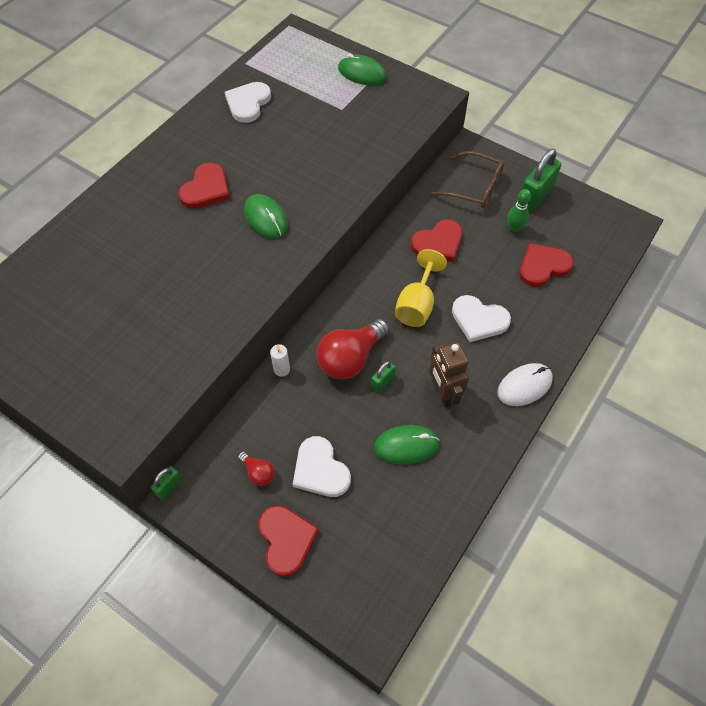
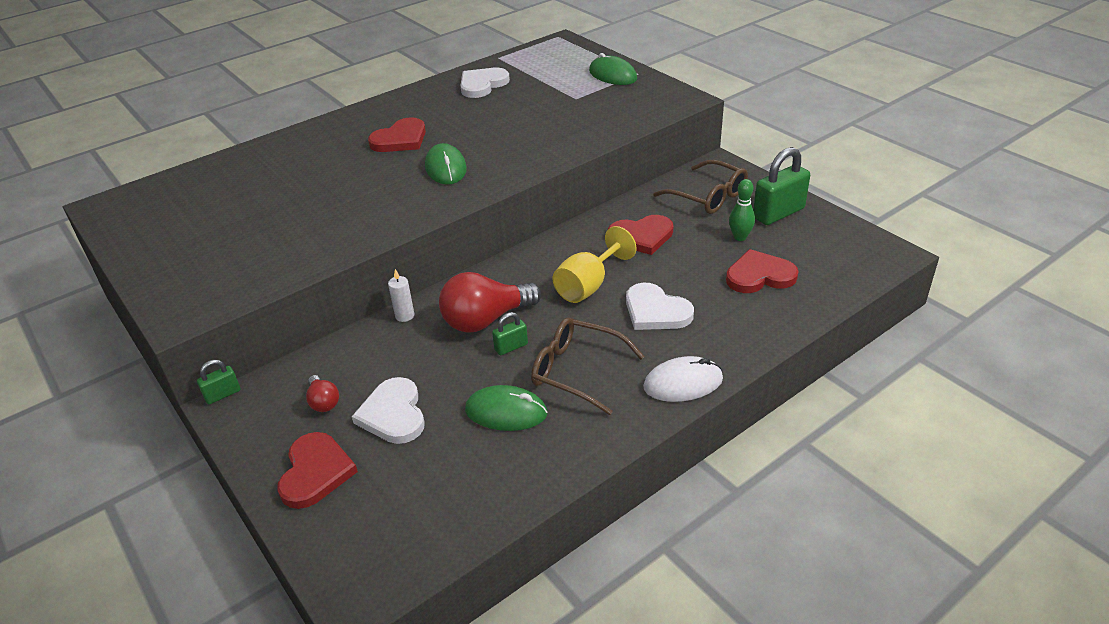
camera: 20 degrees right, 20 degrees down
brown robot [429,342,469,408] -> brown glasses [531,318,645,415]

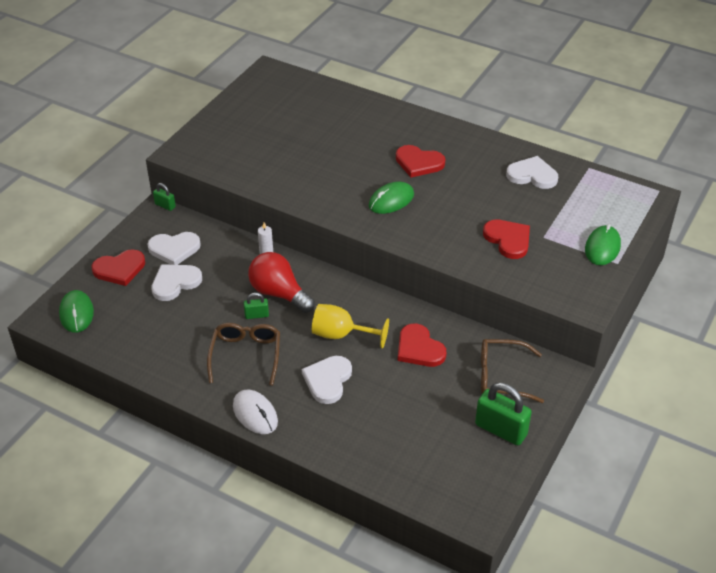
camera: 65 degrees right, 5 degrees up
red light bulb [306,375,339,412] -> white heart [147,232,201,265]
green mouse [465,385,547,431] -> green mouse moved to [59,290,94,333]
green padlock [492,312,528,355] -> green padlock turned 45 degrees counterclockwise [244,293,269,319]
brown glasses [653,160,748,214] -> brown glasses turned 75 degrees clockwise [481,339,544,403]
red heart [726,249,798,293] -> red heart moved to [483,220,530,259]
green bowling pin [729,179,755,241] -> none

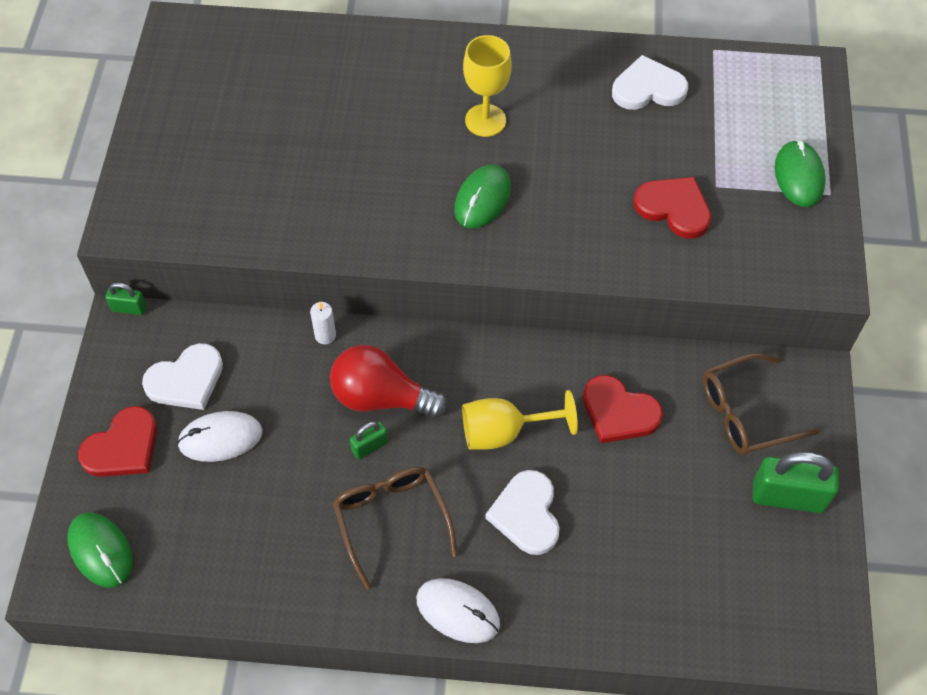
camera: 25 degrees left, 15 degrees up
white heart [151,264,202,301] -> white mouse [177,411,263,462]
red heart [396,145,445,178] -> yellow goblet [463,35,512,137]

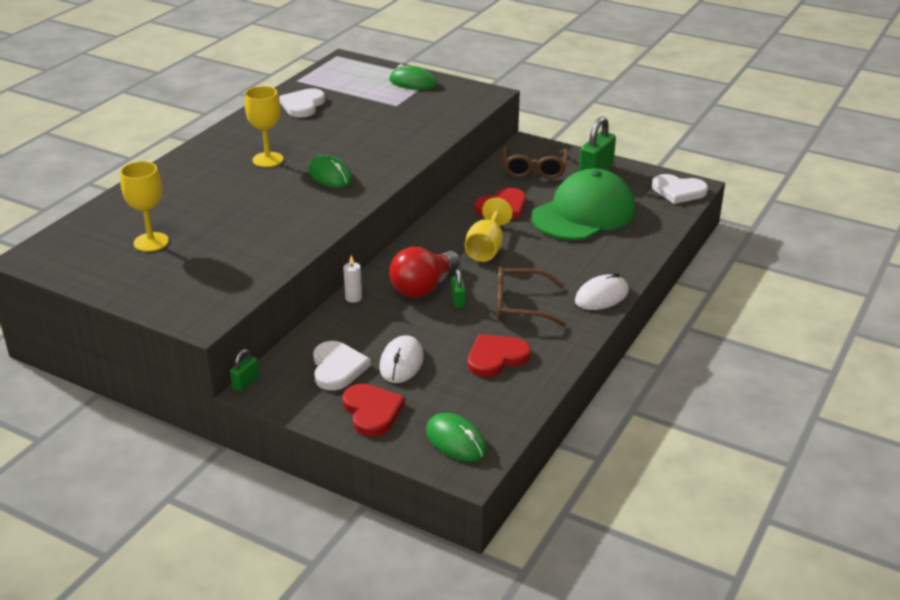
camera: 65 degrees left, 25 degrees down
green mouse [67,512,133,588] -> green mouse turned 60 degrees clockwise [426,413,487,462]
white heart [485,470,559,555] -> white heart moved to [652,174,708,204]
red heart [633,177,711,238] -> red heart moved to [468,334,531,377]
none -> yellow goblet [120,161,169,252]
none -> green cap [531,168,636,240]

